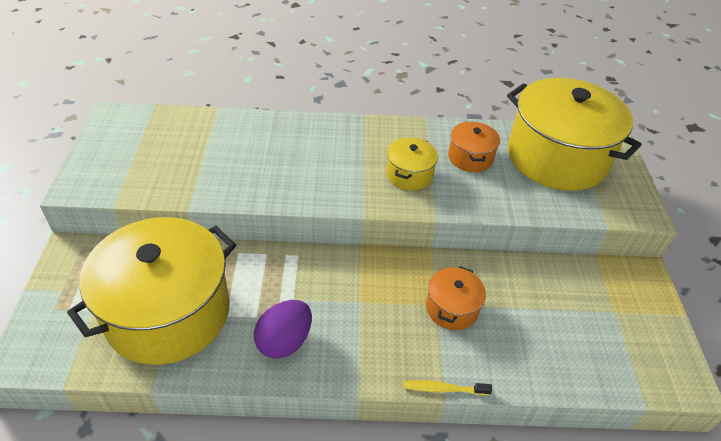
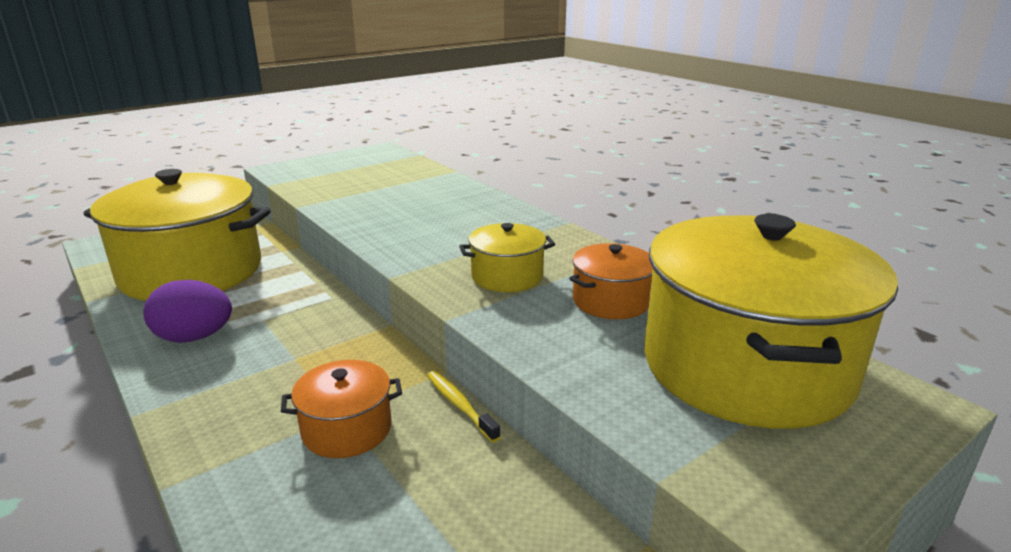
camera: 55 degrees right, 20 degrees down
yellow toothbrush [403,380,492,395] -> yellow toothbrush moved to [427,371,501,442]

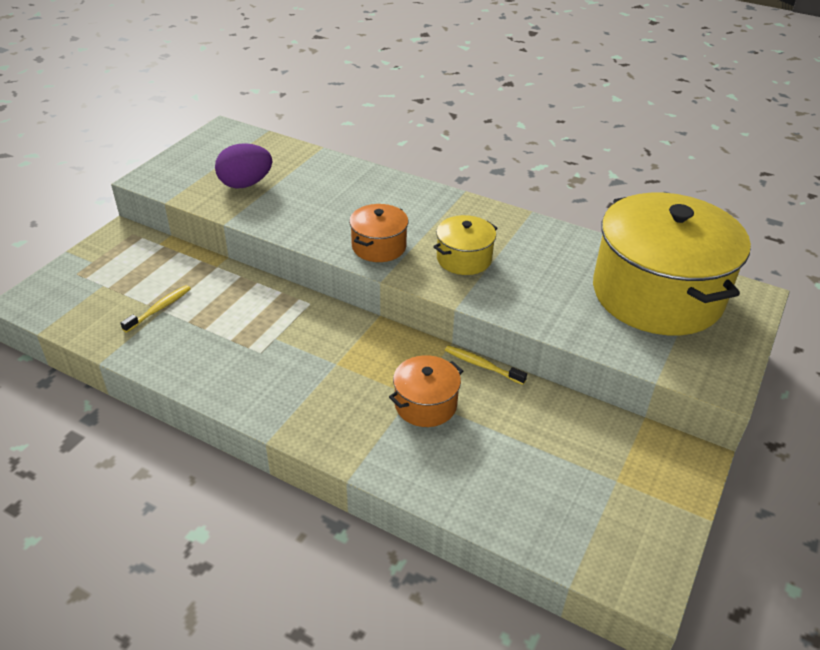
camera: 25 degrees left, 15 degrees up
yellow pot [83,169,271,301] -> yellow toothbrush [120,285,191,333]
purple egg [143,280,232,343] -> purple egg moved to [215,143,272,189]
orange pot [569,243,653,319] -> orange pot moved to [349,204,408,262]

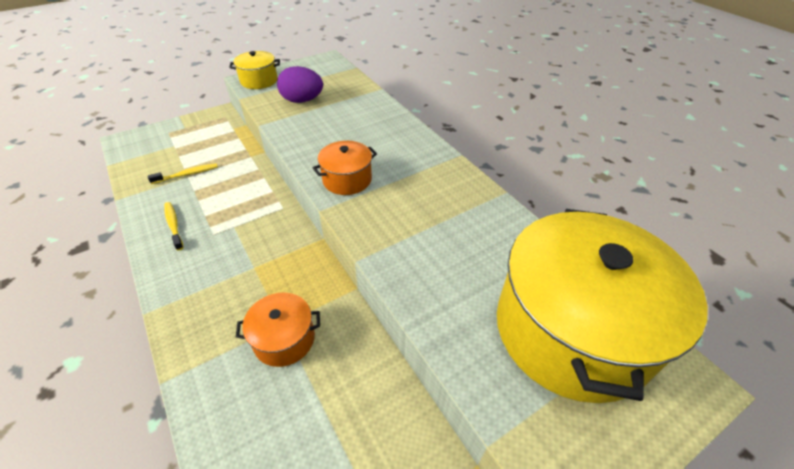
camera: 30 degrees right, 5 degrees up
yellow pot [433,215,498,275] -> yellow pot moved to [229,51,280,89]
yellow toothbrush [445,345,527,385] -> yellow toothbrush moved to [164,202,183,251]

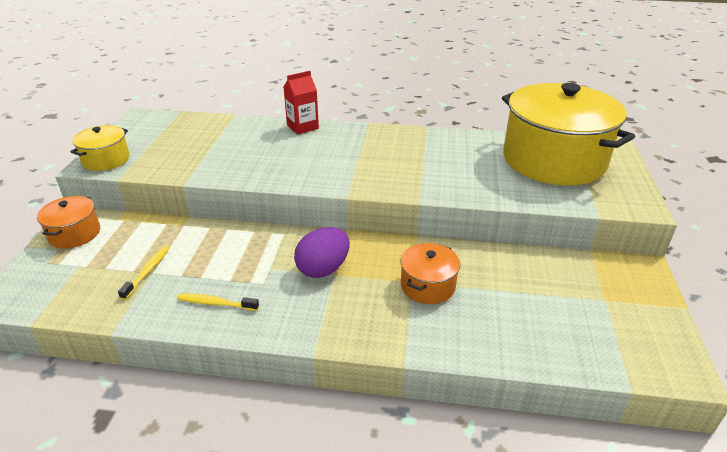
camera: 50 degrees left, 10 degrees down
purple egg [277,66,323,103] -> purple egg moved to [294,227,350,278]
orange pot [312,141,377,195] -> orange pot moved to [37,196,100,248]
none -> red carton [284,71,319,135]

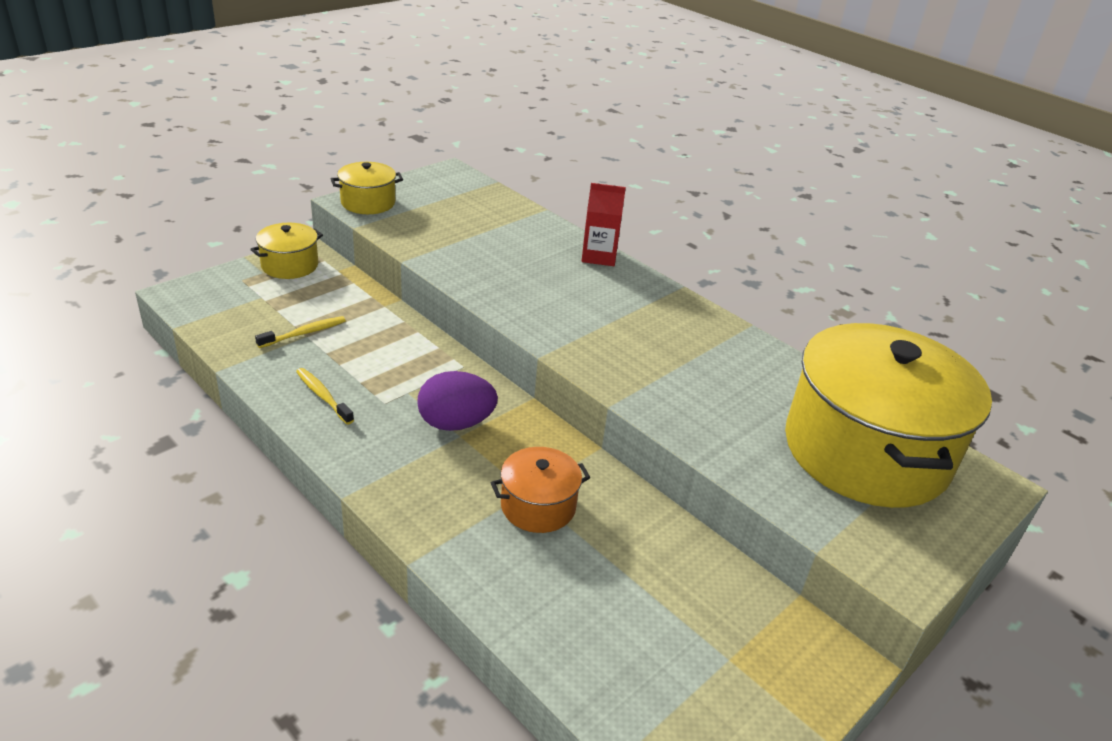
camera: 35 degrees right, 0 degrees up
orange pot [37,196,100,248] -> yellow pot [250,223,323,279]

